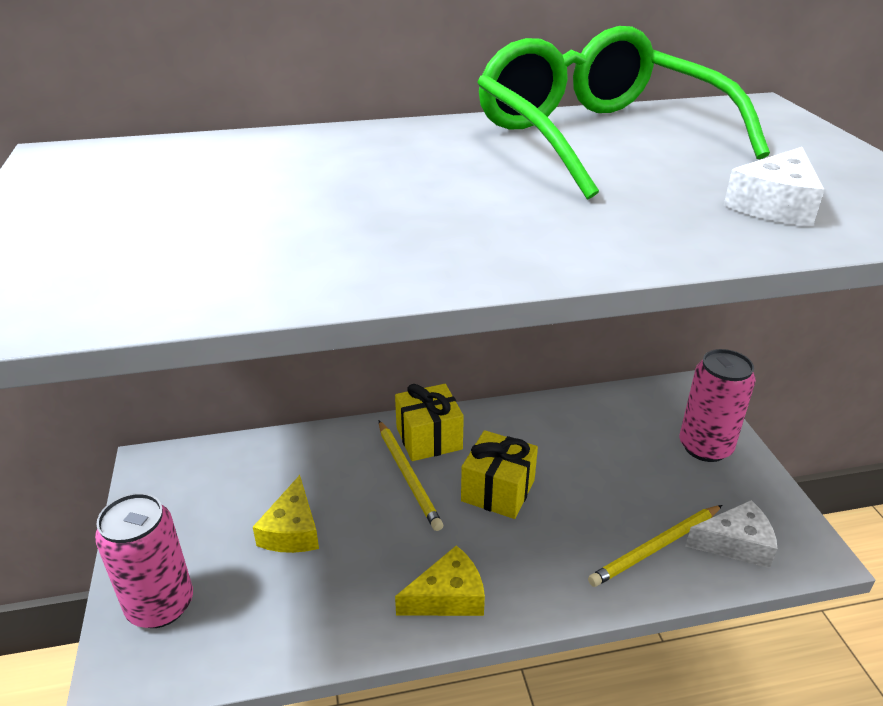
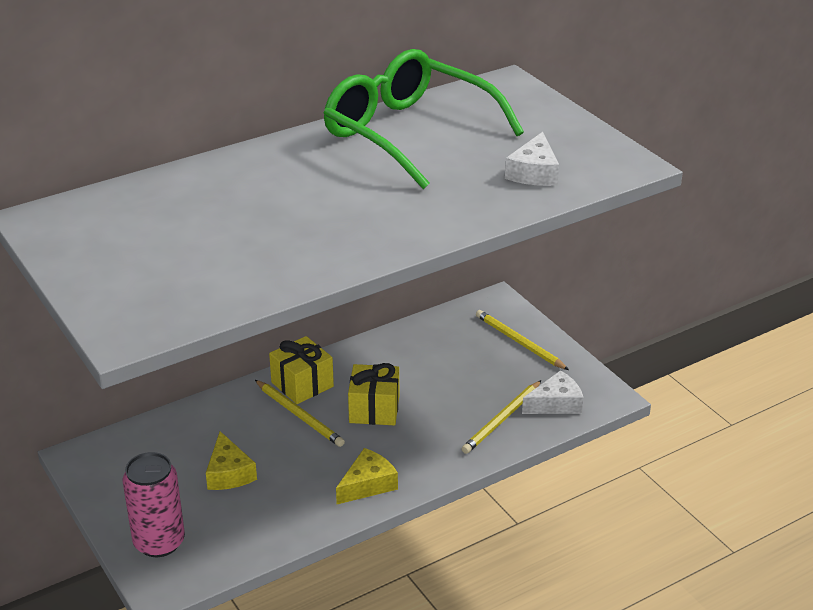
camera: 20 degrees left, 0 degrees up
pink can [680,349,756,462] -> yellow pencil [476,310,569,370]

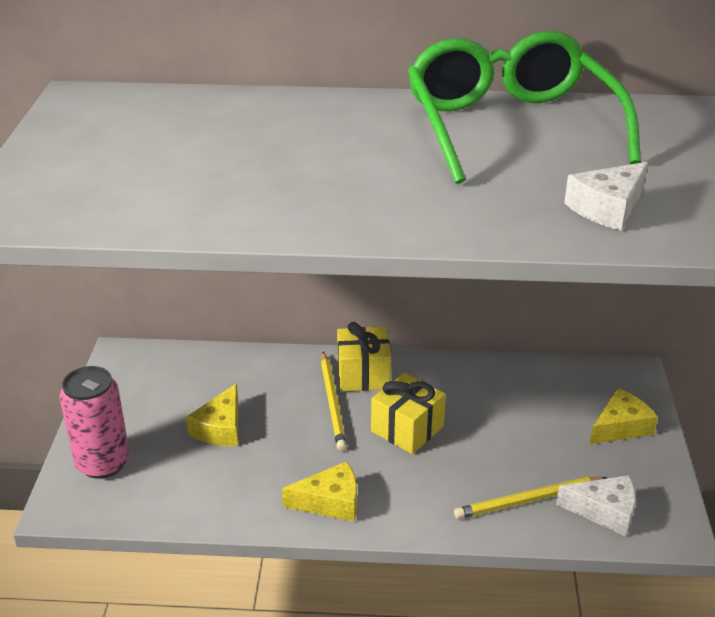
camera: 35 degrees right, 0 degrees up
yellow pencil [476,310,569,370] -> yellow cheese [590,388,658,444]

